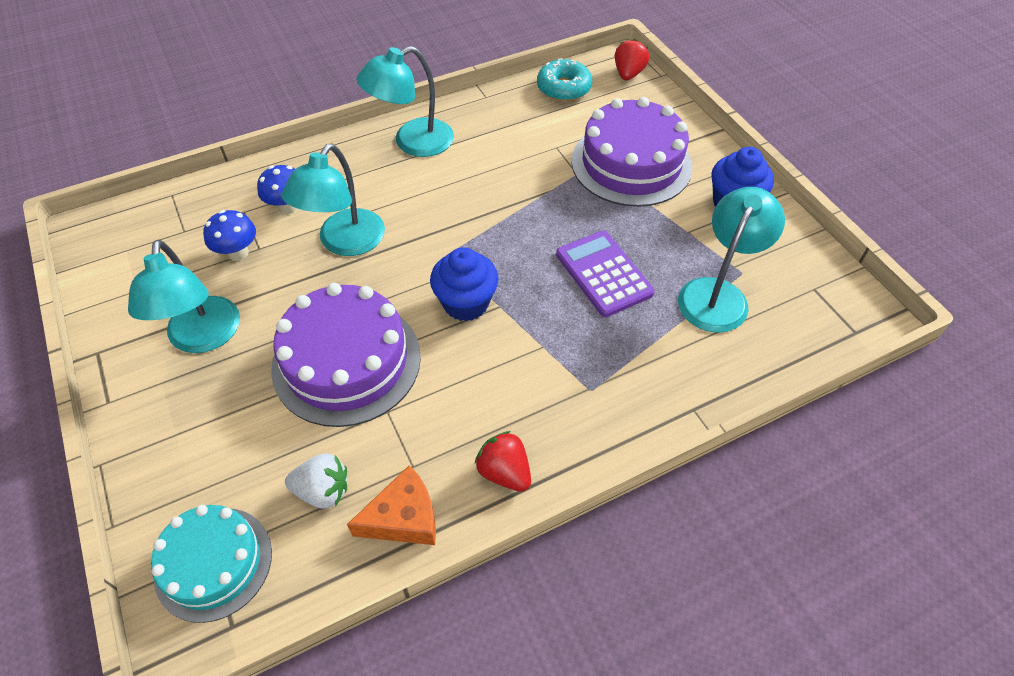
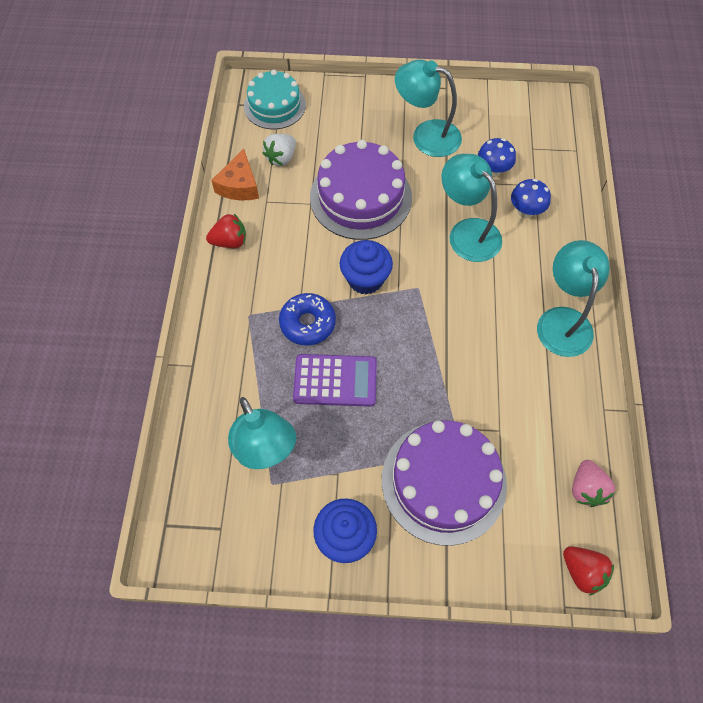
camera: 120 degrees right, 10 degrees up
turquoise donut [537,58,592,101] -> pink strawberry [572,460,615,507]
none -> blue donut [279,293,336,346]

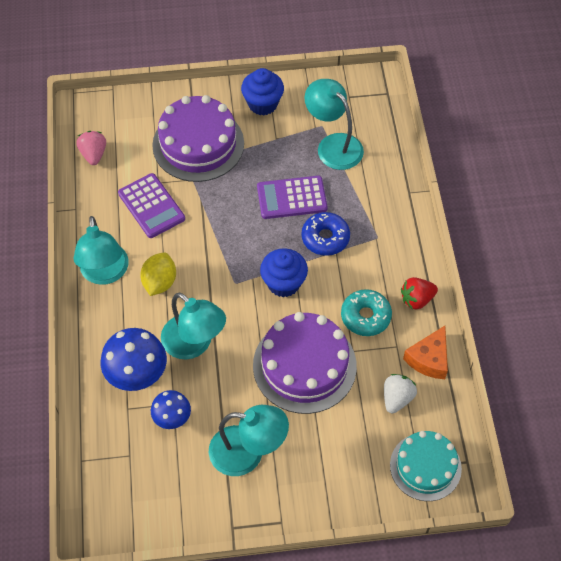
camera: 170 degrees right, 5 degrees down
orange cheese [211,149,259,200] -> orange cheese turned 150 degrees counterclockwise [403,326,448,379]
blue mushroom [511,179,551,218] -> blue mushroom [101,328,167,391], size x1.66
red strawberry [563,546,614,595] -> none
none -> purple calculator [118,173,185,238]
none -> yellow lemon [140,252,176,296]
none -> turquoise donut [341,289,392,336]

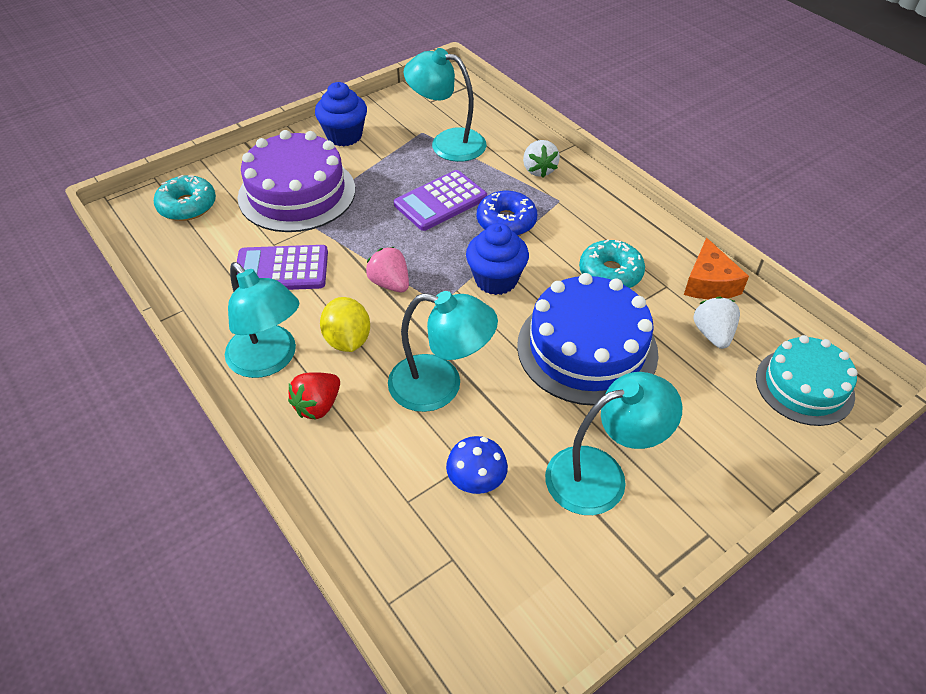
camera: 30 degrees left, 10 degrees down
pink strawberry [76,131,106,165] -> pink strawberry moved to [366,247,409,292]
blue mushroom [101,328,167,391] -> none
purple calculator [118,173,185,238] -> purple calculator turned 150 degrees clockwise [237,245,328,290]
purple cake [253,312,357,414] -> blue cake [517,273,659,406]
red strawberry [401,277,438,310] -> red strawberry moved to [288,372,340,419]
none -> turquoise donut [154,175,216,221]
none -> white strawberry [523,140,560,177]

